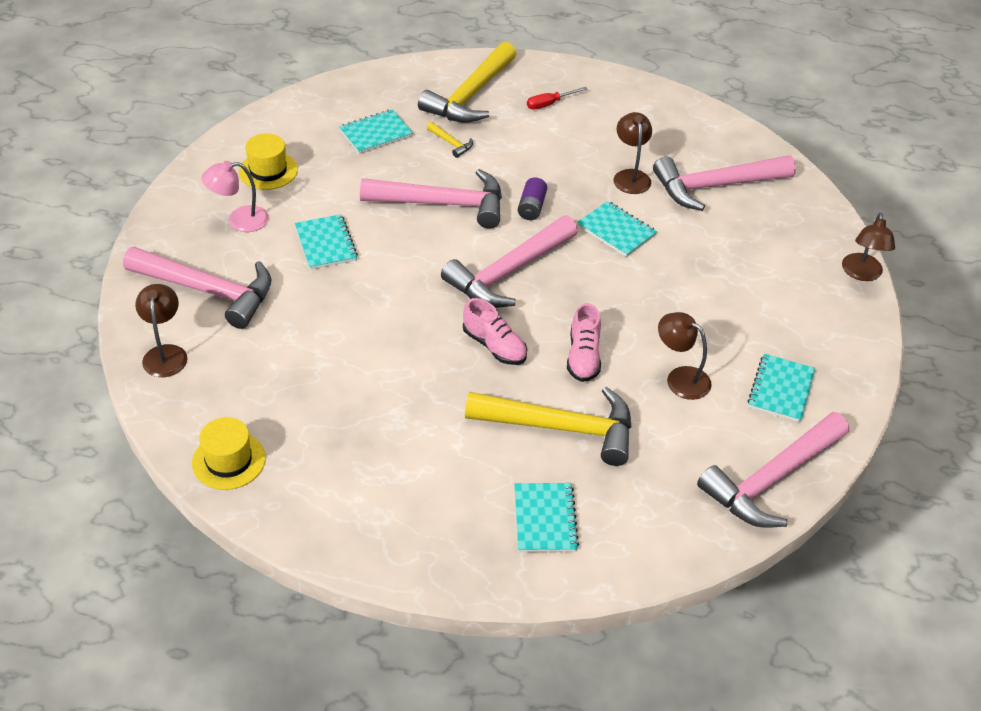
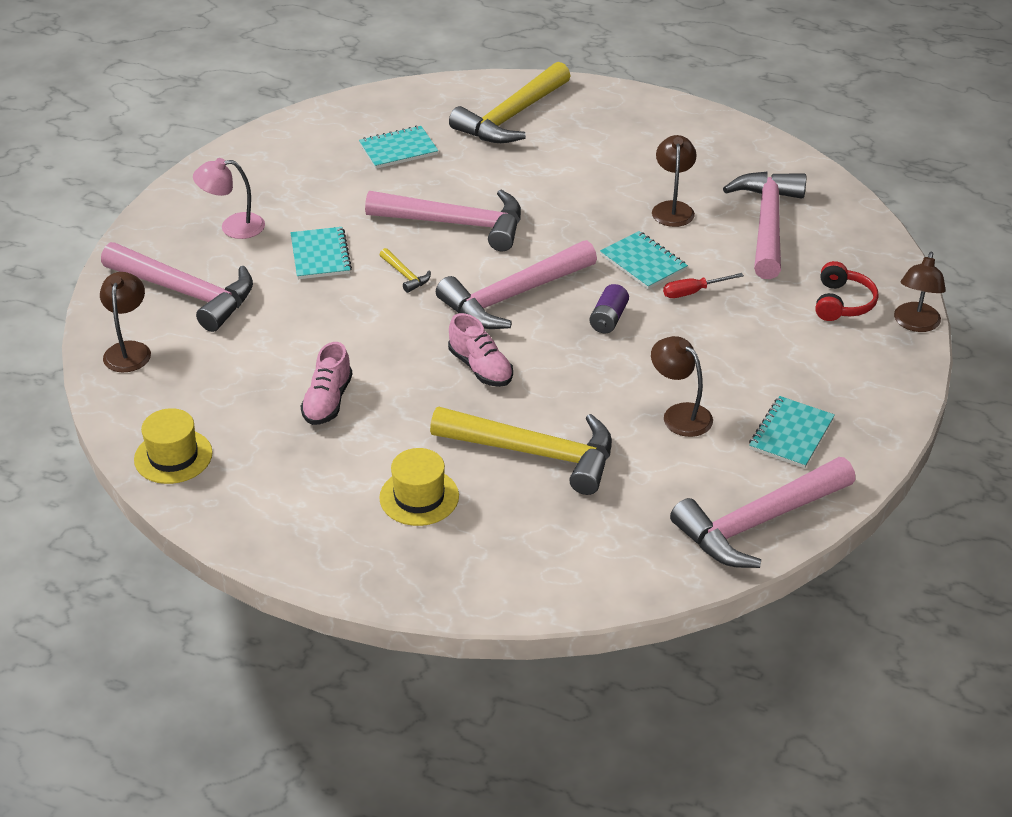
camera: 10 degrees right, 5 degrees down
yellow hat [239,133,298,190] -> yellow hat moved to [379,448,459,526]
yellow hammer [427,122,473,158] -> yellow hammer moved to [380,248,431,293]
turquoise notebook [514,483,579,552] -> none
purple battery [518,177,547,220] -> purple battery moved to [589,284,629,333]
red screwdriver [527,87,587,110] -> red screwdriver moved to [663,273,744,298]
pink shoe [567,303,601,382] -> pink shoe moved to [301,342,352,425]
pink hammer [653,155,796,211] -> pink hammer turned 105 degrees clockwise [723,172,806,279]
none -> red headphones [815,261,878,321]

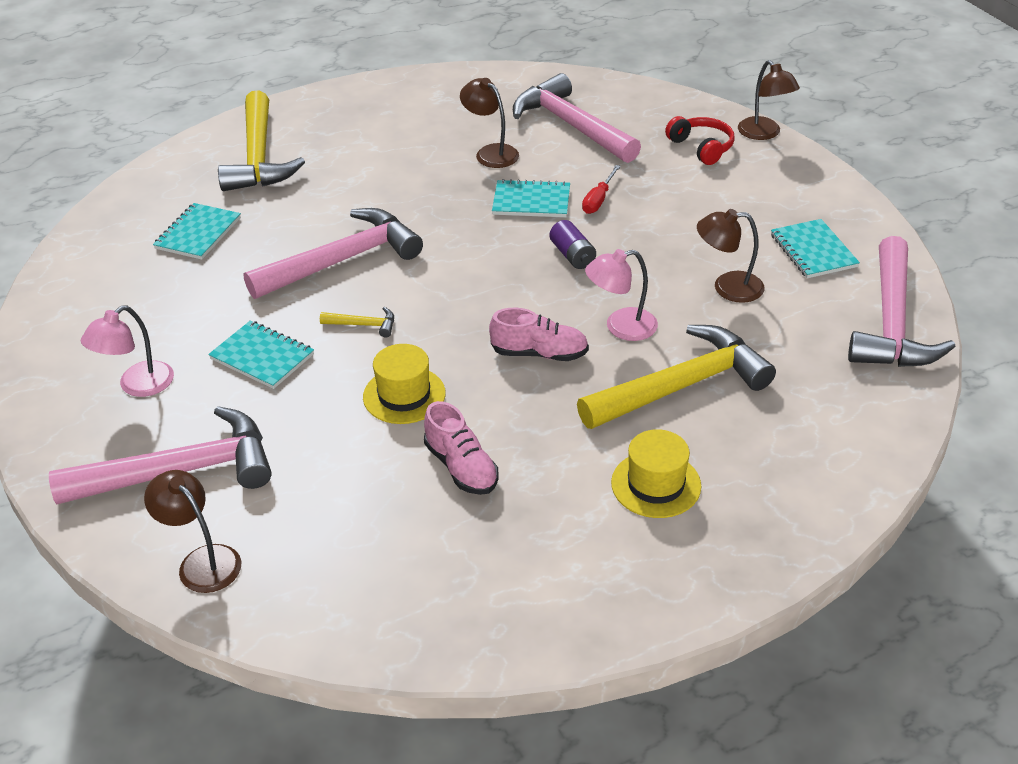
camera: 45 degrees left, 0 degrees up
yellow hat [134,408,213,484] -> yellow hat moved to [363,344,446,424]
pink hammer [436,240,597,329] -> none
none -> pink lamp [585,249,658,341]

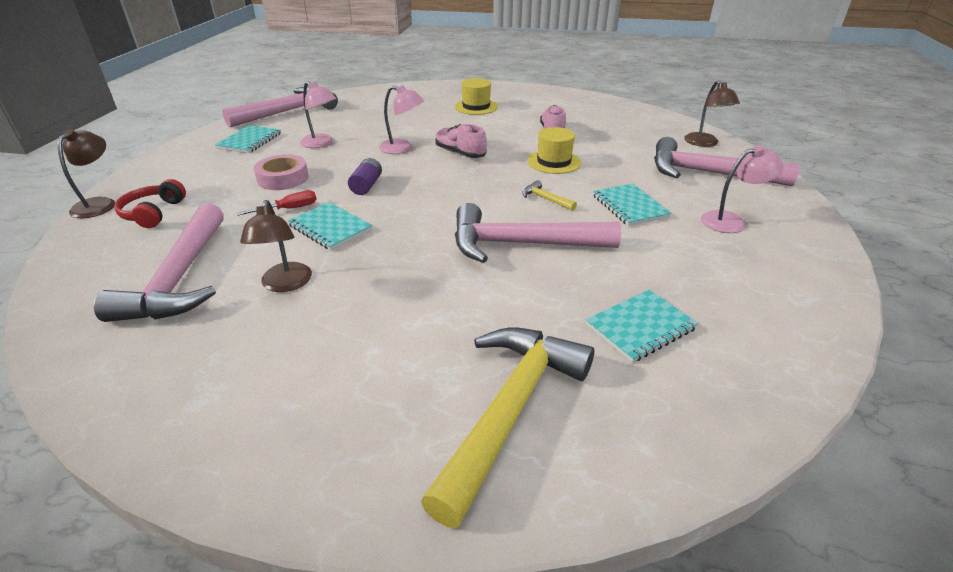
camera: 145 degrees left, 5 degrees down
yellow hammer [577,325,776,429] -> none
brown lamp [697,209,764,303] -> pink lamp [300,81,336,148]
none -> pink tape [254,154,309,190]

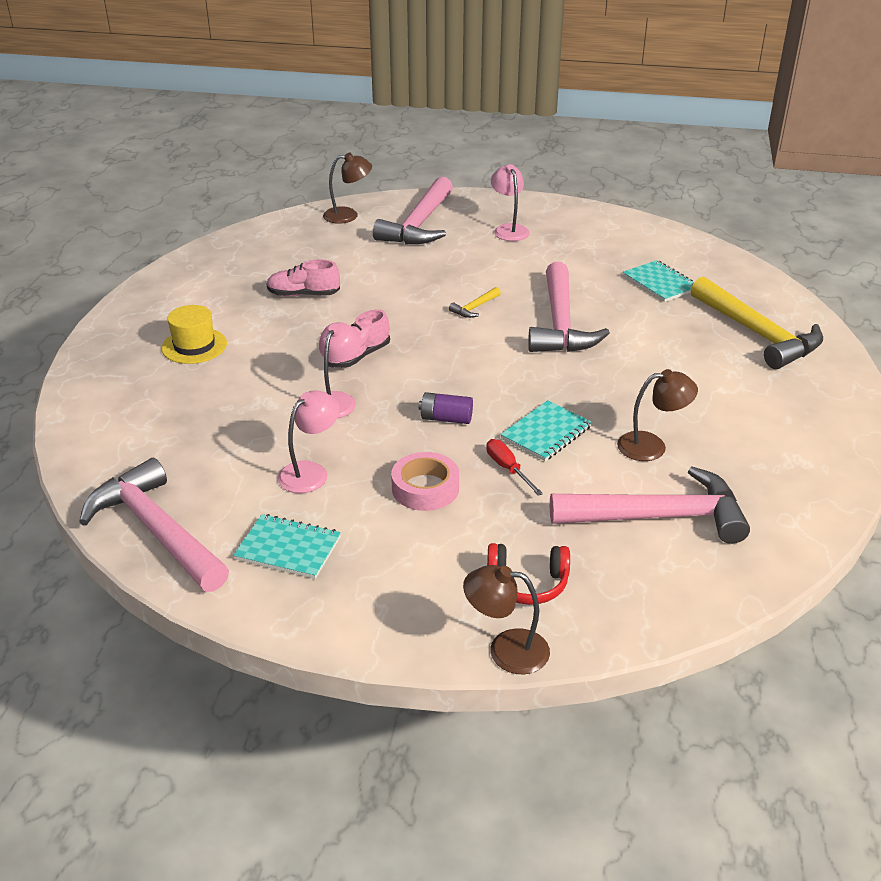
camera: 90 degrees left, 0 degrees up
yellow hammer [421,327,594,528] -> yellow hammer turned 150 degrees counterclockwise [691,276,823,369]
yellow hat [527,127,581,174] -> none
turquoise notebook [593,184,671,226] -> none

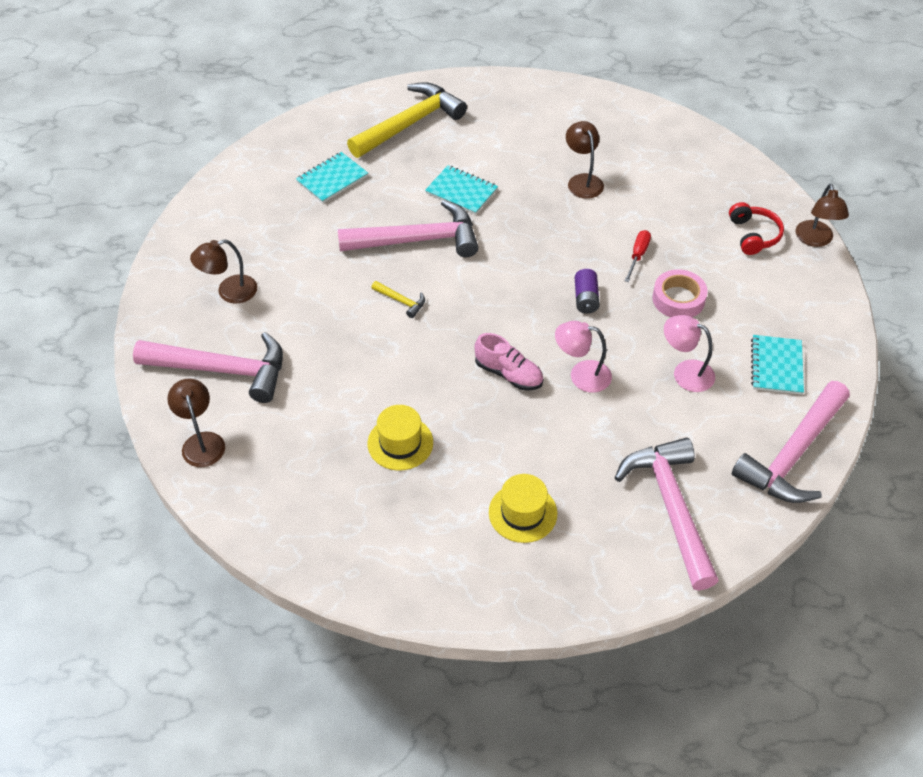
camera: 100 degrees left, 15 degrees up
pink shoe [266,259,340,297] -> yellow hat [368,405,433,471]
red screwdriver [486,439,543,496] -> red screwdriver turned 150 degrees clockwise [625,230,651,282]
pink lamp [491,164,530,241] -> brown lamp [190,239,257,304]
turquoise notebook [500,400,592,461] -> turquoise notebook moved to [425,165,498,215]
pink hammer [550,467,750,544] -> pink hammer moved to [615,438,719,590]

